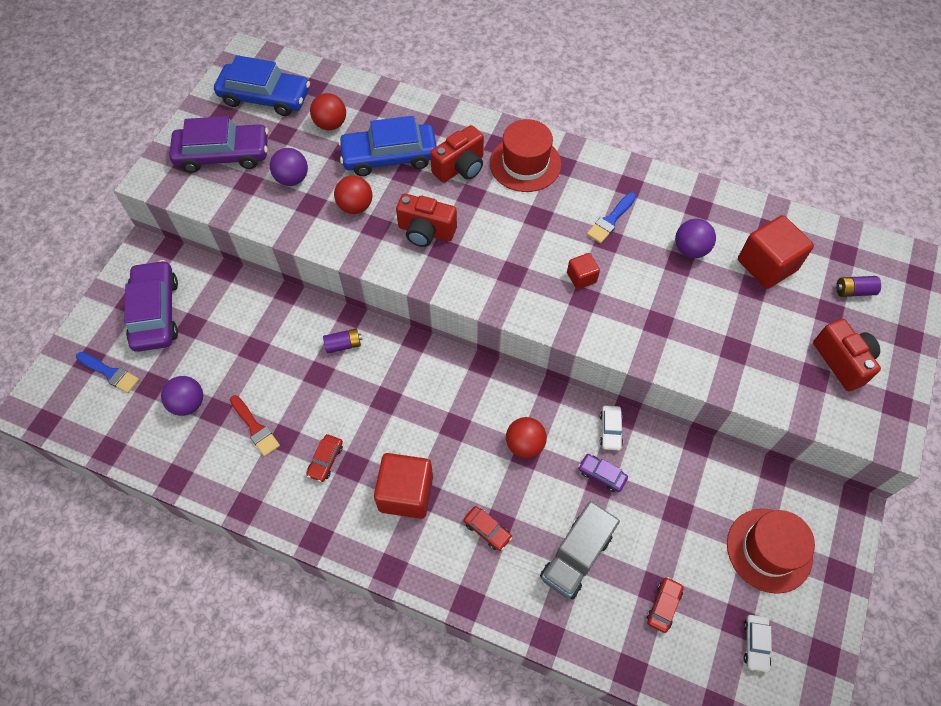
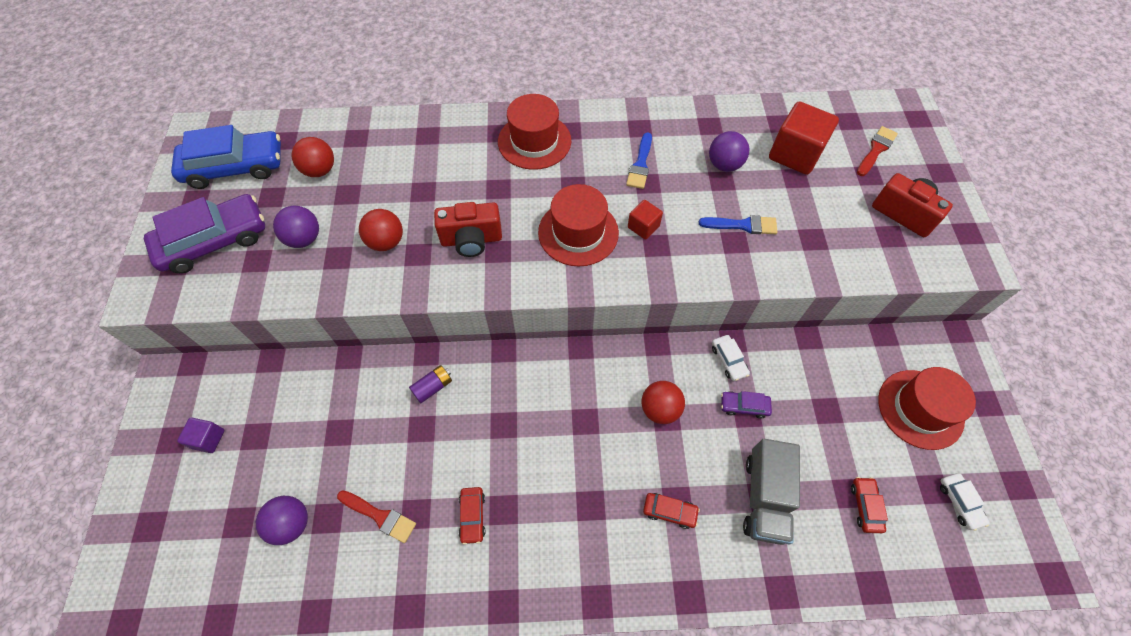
camera: 25 degrees left, 0 degrees up
blue brush [76,352,139,393] -> blue brush moved to [699,215,778,234]
purple car [124,260,178,352] -> purple cube [177,418,224,453]
blue car [338,116,437,176] -> none
red cube [374,453,433,519] -> none
red camera [430,125,484,183] -> none
purple battery [836,276,881,297] -> red brush [857,126,898,176]
none -> red hat [538,184,619,267]

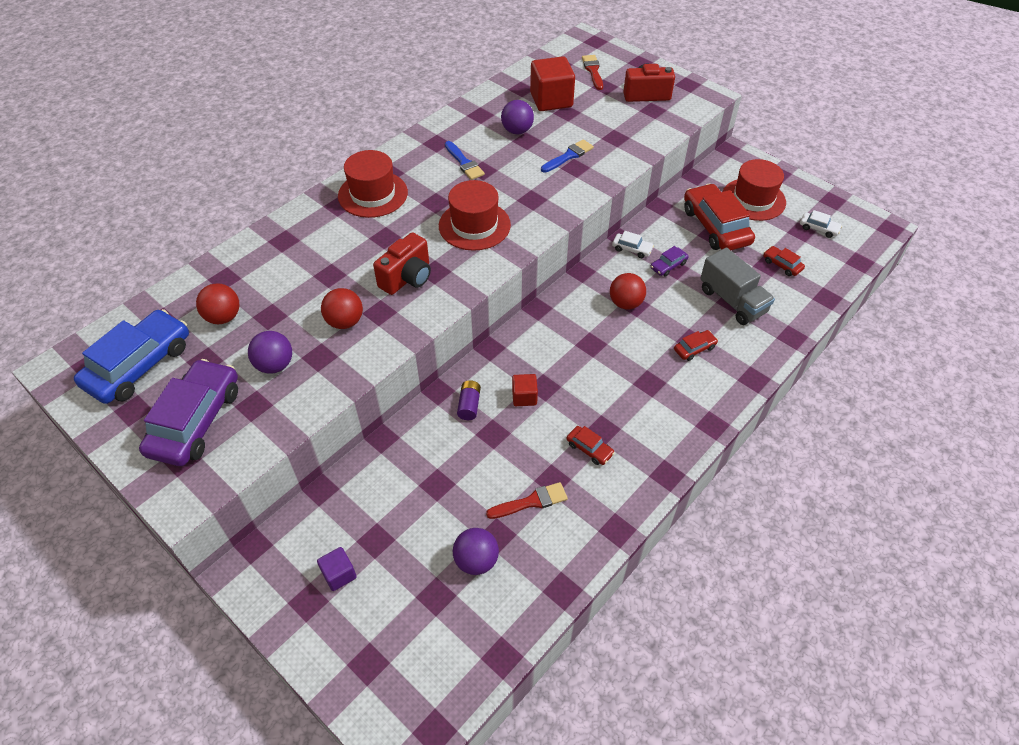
camera: 45 degrees left, 10 degrees down
red cube [628,200,663,239] -> red cube moved to [512,374,538,406]
none -> red car [684,184,755,250]

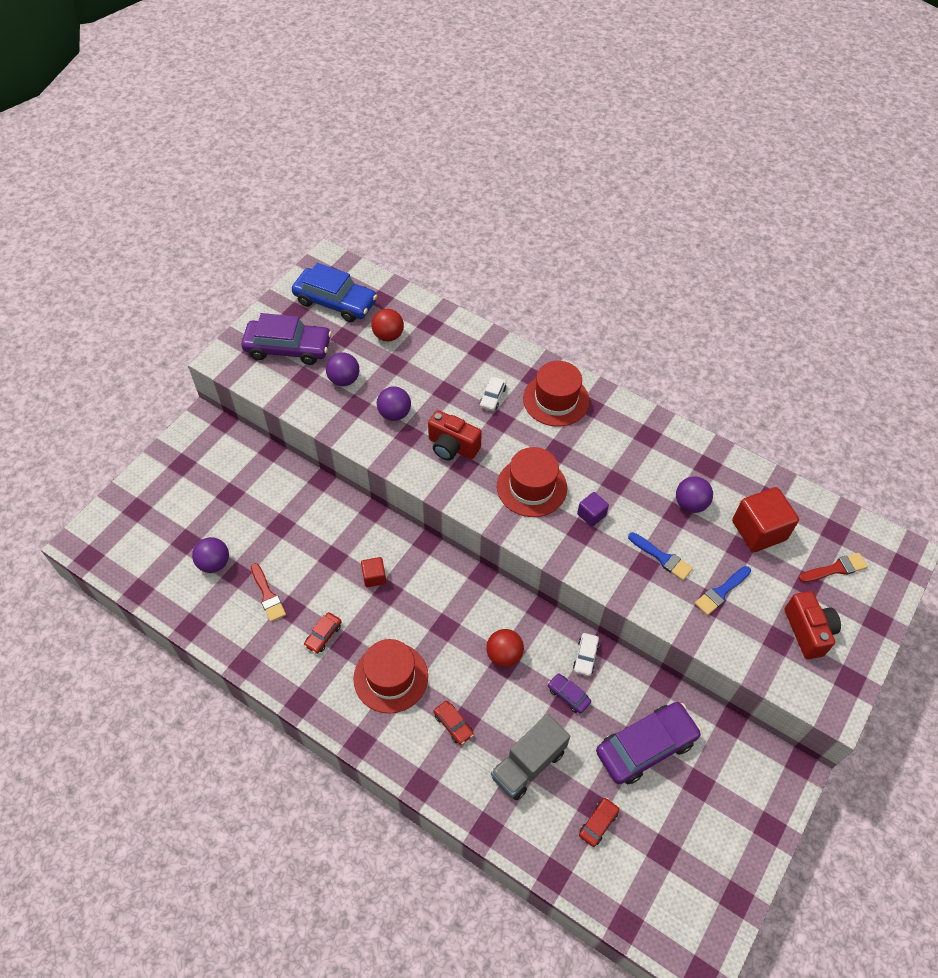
camera: 80 degrees right, 5 degrees up
purple cube [317,547,357,591] -> purple cube moved to [577,492,609,527]
red ball [321,288,363,329] -> purple ball [377,386,411,421]
blue brush [445,141,485,180] -> blue brush moved to [695,566,751,616]
purple battery [457,380,481,420] -> none
red car [684,184,755,250] -> purple car [596,702,701,784]
red hat [722,159,786,221] -> red hat moved to [353,639,428,714]
white car [800,210,842,238] -> white car moved to [480,377,506,411]

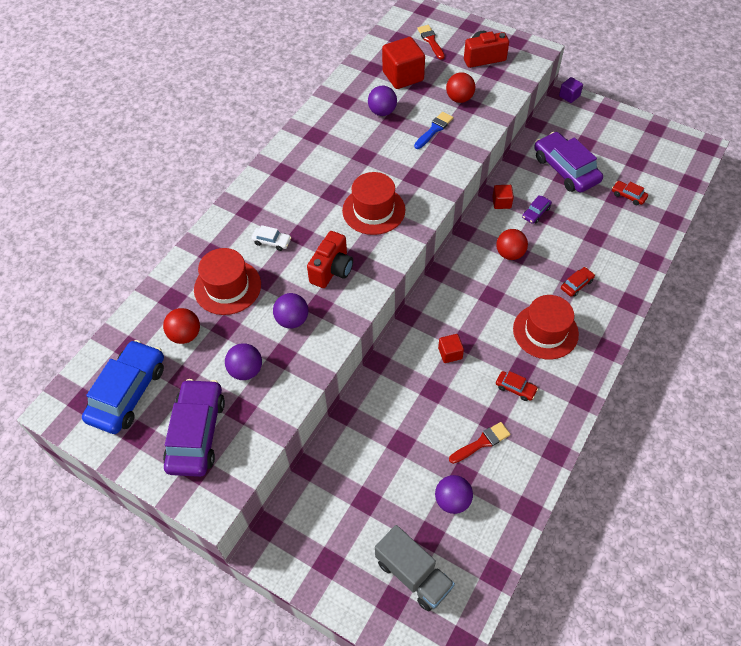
camera: 90 degrees left, 0 degrees up
grey truck [491,714,570,800] -> grey truck moved to [375,525,455,611]
red hat [523,361,590,427] -> red hat moved to [194,248,261,315]
white car [573,633,600,676] -> red cube [492,185,514,209]
purple cube [577,492,609,527] -> purple cube moved to [559,77,583,103]
blue brush [695,566,751,616] -> red ball [446,72,475,103]

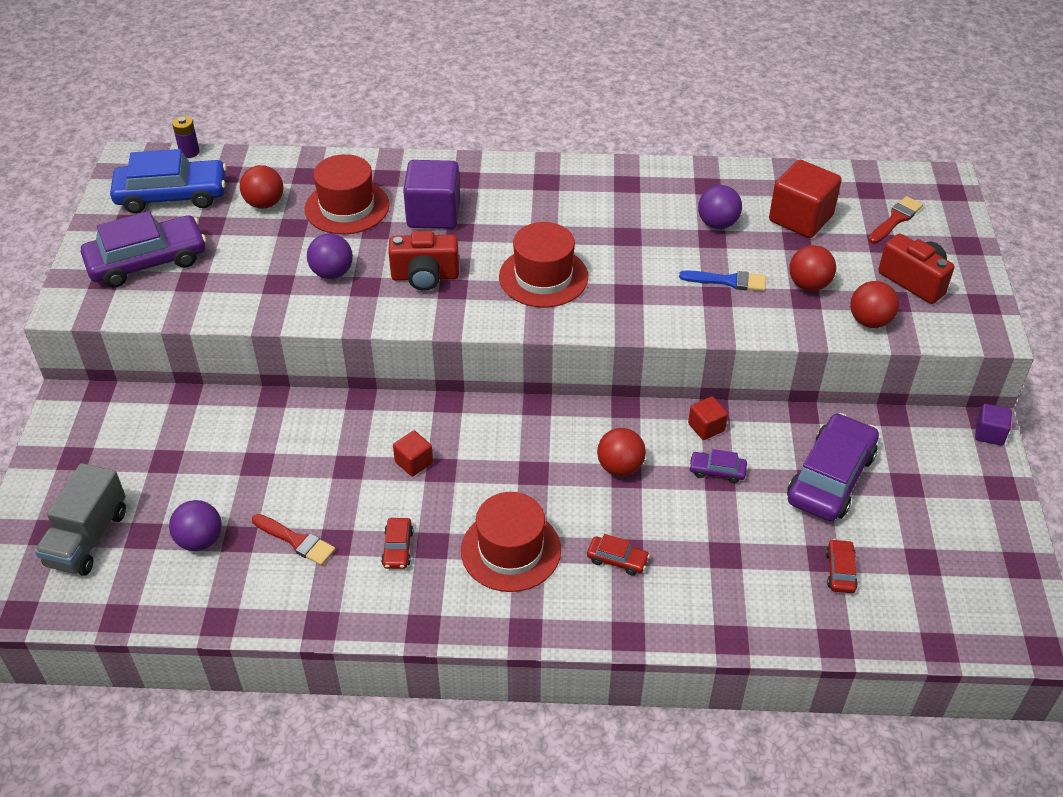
camera: 60 degrees right, 10 degrees down
purple ball [225,343,262,380] -> none
white car [251,225,291,251] -> purple cube [403,160,460,229]
none -> purple battery [172,116,200,158]
none -> red ball [850,281,899,328]

